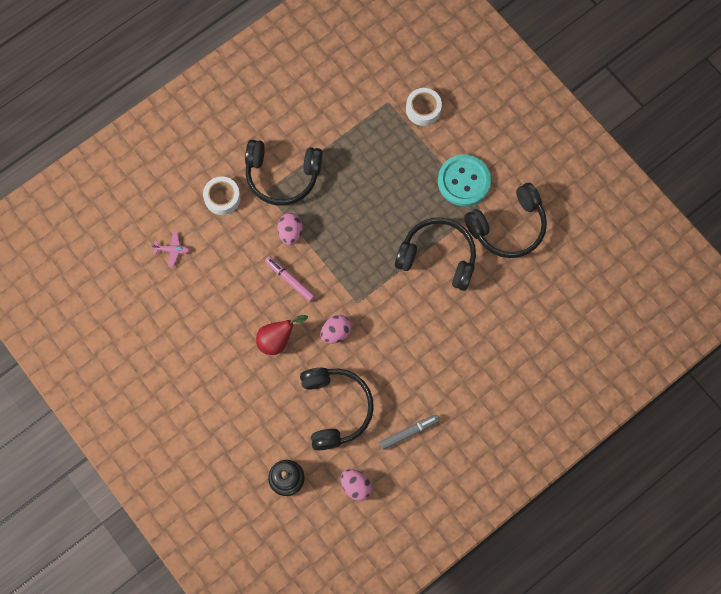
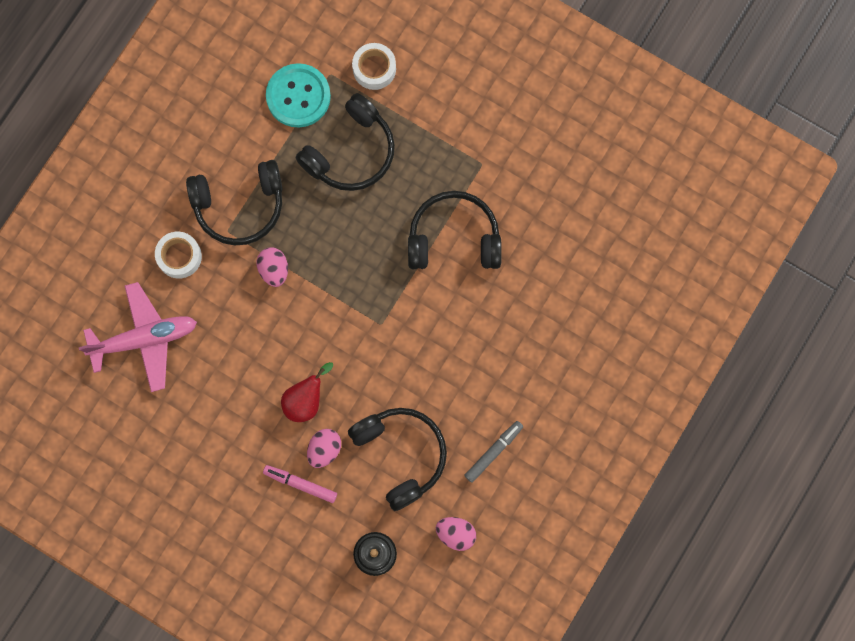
camera: 20 degrees left, 5 degrees up
pink plane [151,232,190,267] -> pink plane [79,282,197,392], size x2.46
pink marker [265,256,315,302] -> pink marker moved to [263,465,337,503]
pink egg [320,315,352,344] -> pink egg moved to [307,429,341,468]
turquoise button [438,154,491,206] -> turquoise button moved to [266,63,331,128]
black headphones [464,183,547,258] -> black headphones moved to [296,93,395,191]

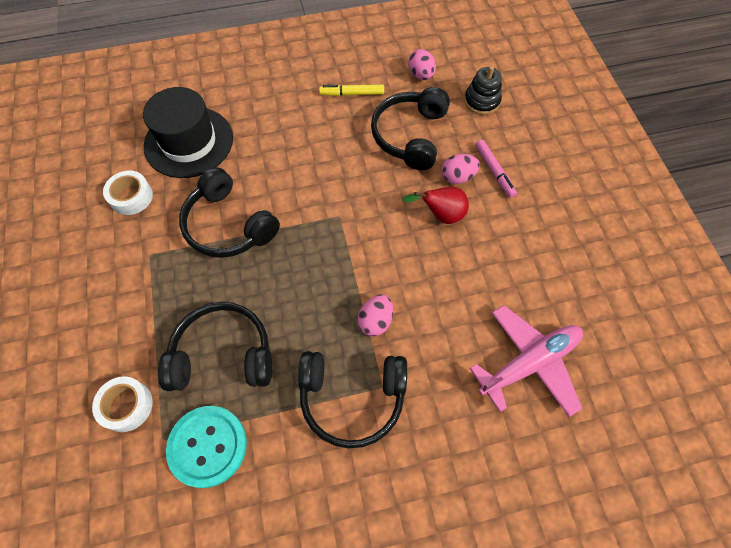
camera: 135 degrees left, 15 degrees down
pink plane [79,282,197,392] -> pink plane turned 120 degrees clockwise [470,305,583,417]
white tape [155,232,202,279] -> white tape moved to [103,171,153,215]
black headphones [186,160,282,245] -> black headphones turned 150 degrees clockwise [298,351,407,448]
grey marker [464,421,523,483] -> yellow marker [319,84,384,96]
none -> black hat [143,87,233,178]

